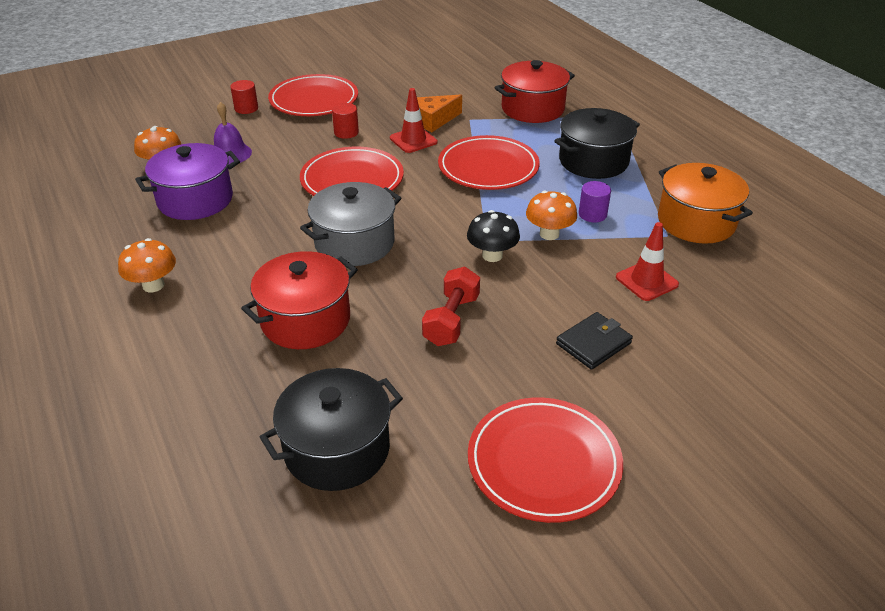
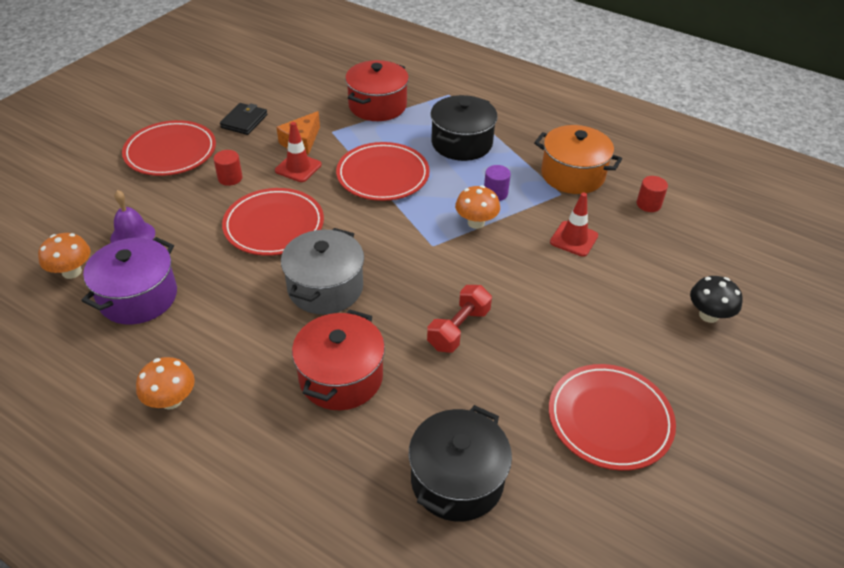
camera: 30 degrees left, 5 degrees up
red cylinder [230,80,258,114] -> red cylinder moved to [636,176,668,212]
red dumbbell [422,267,480,346] -> red dumbbell turned 45 degrees clockwise [427,285,492,353]
black mushroom [467,210,520,262] -> black mushroom moved to [690,276,743,323]
black wallet [556,312,633,370] -> black wallet moved to [220,103,267,135]

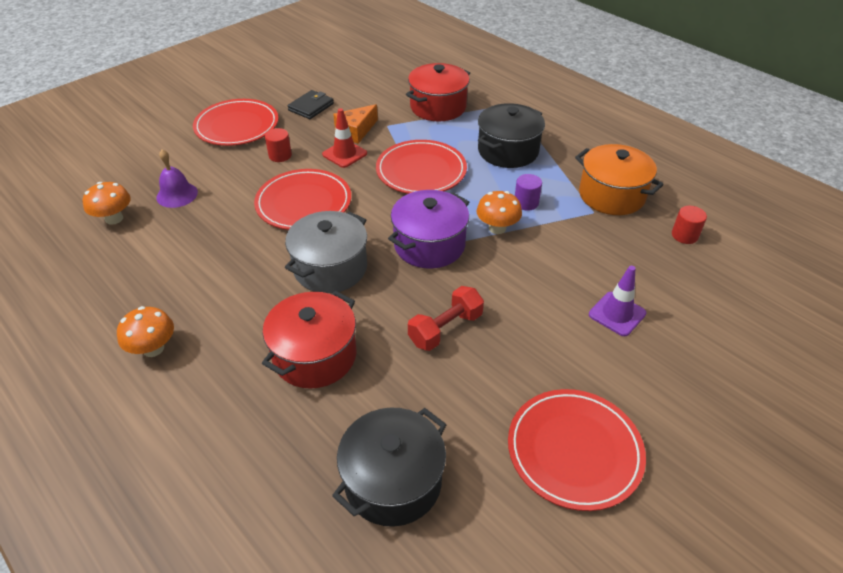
camera: 15 degrees right, 0 degrees up
purple pot [81,237,177,325] -> purple pot moved to [388,190,469,269]
red traffic cone [550,193,598,257] -> none
black mushroom [690,276,743,323] -> none
none -> purple traffic cone [589,266,646,336]

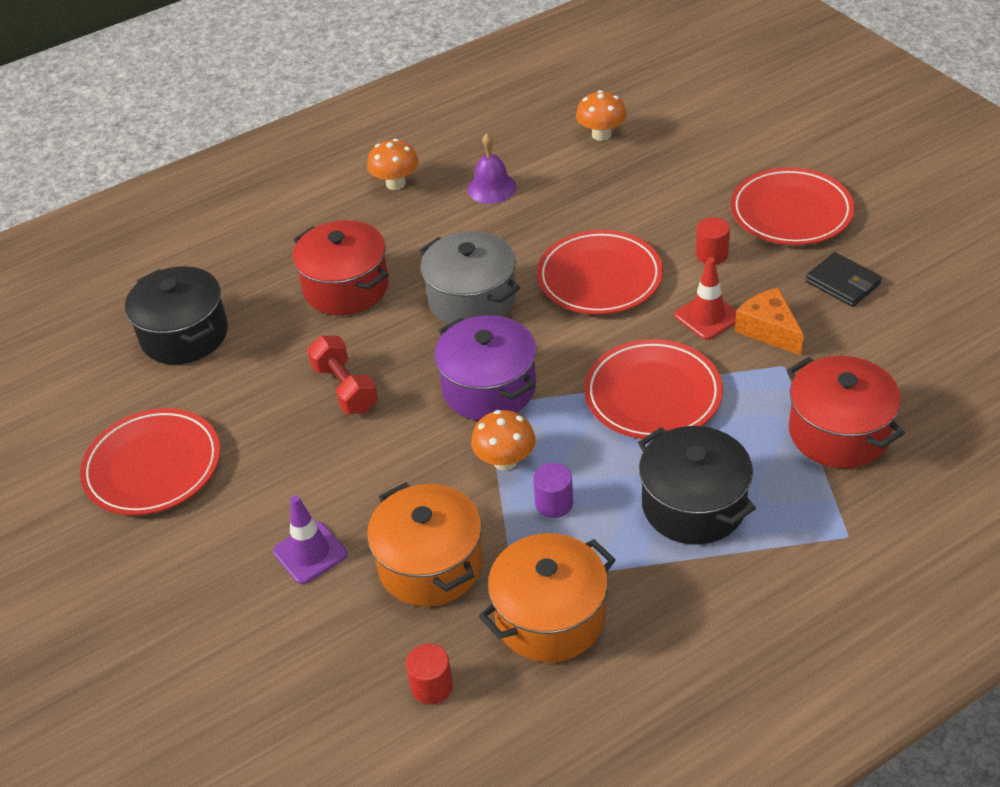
camera: 105 degrees right, 0 degrees up
purple bell [157,149,198,208] -> purple bell moved to [467,133,517,204]
none -> orange pot [367,482,483,607]

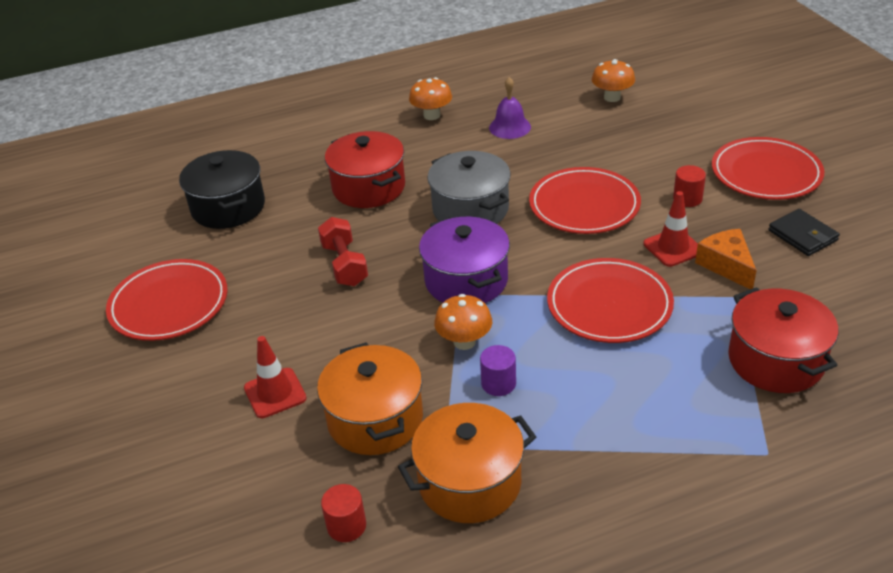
camera: 10 degrees right, 5 degrees down
purple traffic cone [273,496,347,584] -> red traffic cone [244,336,307,418]
black pot [638,426,756,545] -> none

